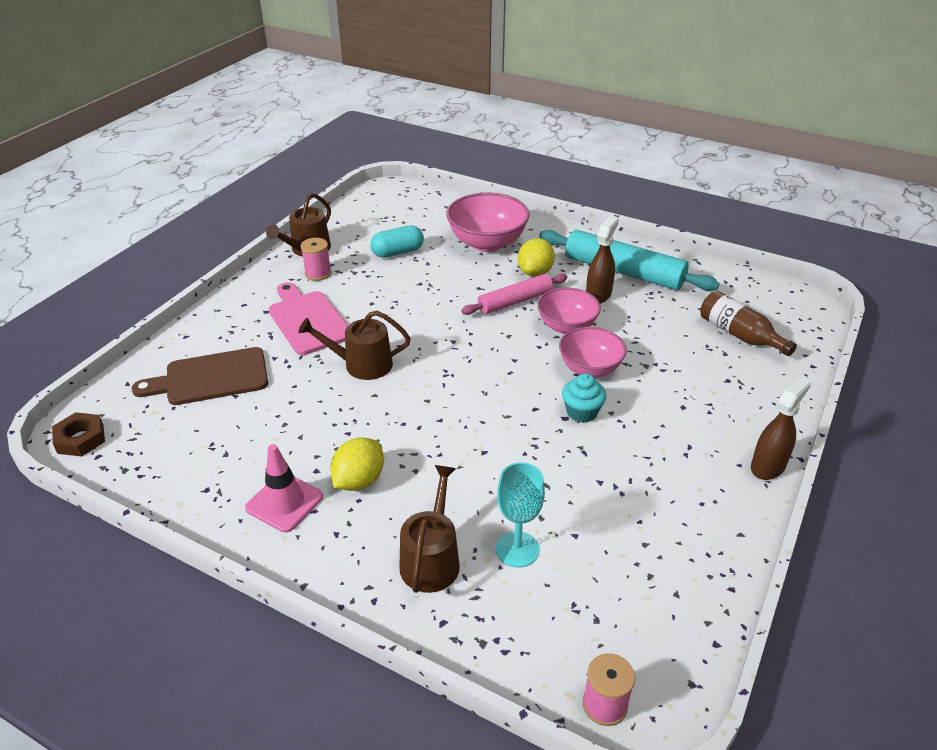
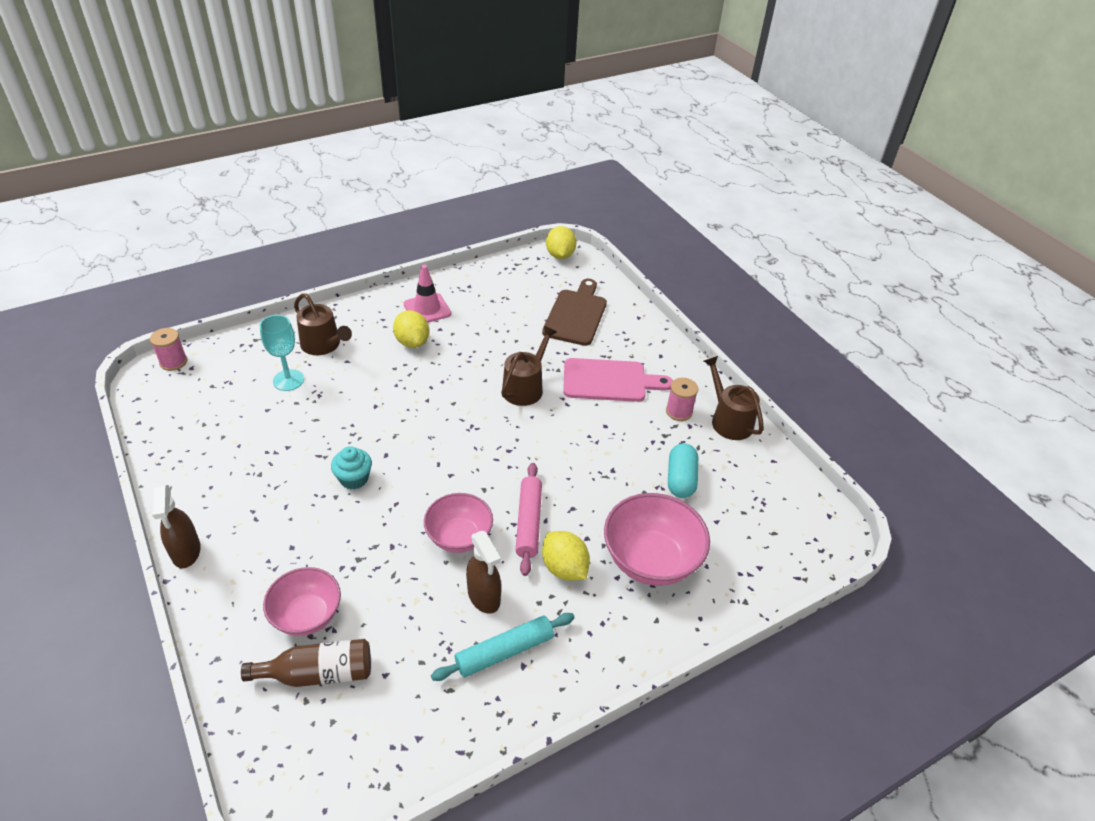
camera: 120 degrees right, 5 degrees up
brown nut [52,412,105,456] -> yellow lemon [546,226,576,259]
turquoise rolling pin [539,230,719,291] -> turquoise rolling pin [431,613,575,681], size x0.62
pink bowl [559,327,627,377] -> pink bowl moved to [263,567,341,636]

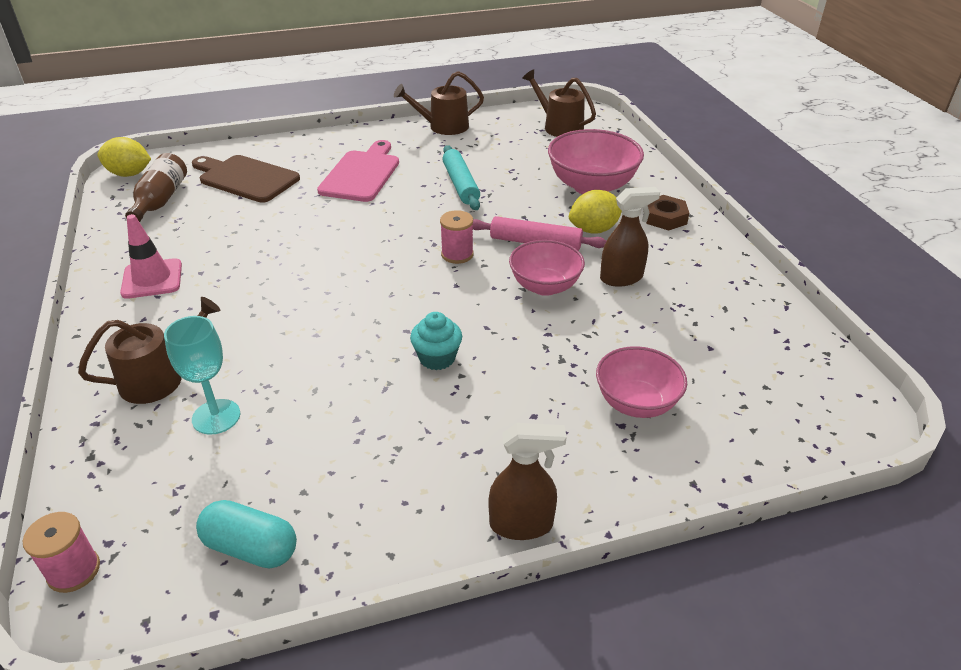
camera: 75 degrees left, 5 degrees down
brown bottle [241,639,371,687] -> brown bottle moved to [125,153,187,222]
yellow lemon [393,310,429,348] -> none
turquoise rolling pin [431,613,575,681] -> turquoise rolling pin moved to [442,145,480,210]
brown watering can [501,326,557,406] -> brown watering can moved to [522,69,596,137]
pink spool [666,378,698,421] -> pink spool moved to [440,210,474,264]
turquoise capsule [668,443,698,498] -> turquoise capsule moved to [196,500,297,568]
none -> brown nut [643,195,689,231]

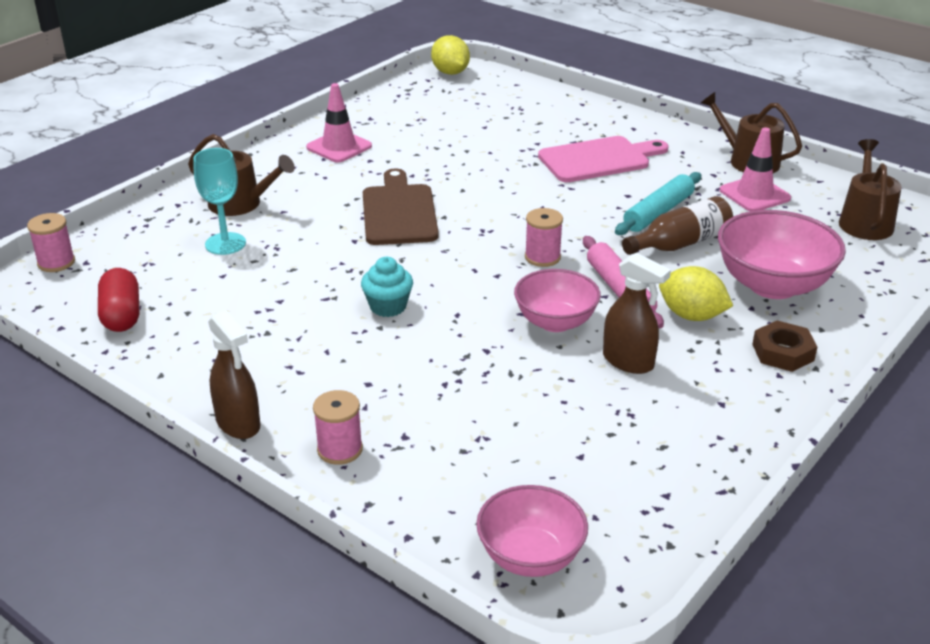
camera: 55 degrees right, 5 degrees down
brown bottle [125,153,187,222] -> brown bottle moved to [622,196,733,255]
brown cutting board [192,155,300,203] -> brown cutting board moved to [363,169,439,245]
turquoise capsule [196,500,297,568] -> red capsule [98,268,139,332]
pink bowl [596,346,687,418] -> pink bowl moved to [476,485,588,577]
none -> pink spool [313,390,363,465]
none -> pink traffic cone [720,128,791,211]

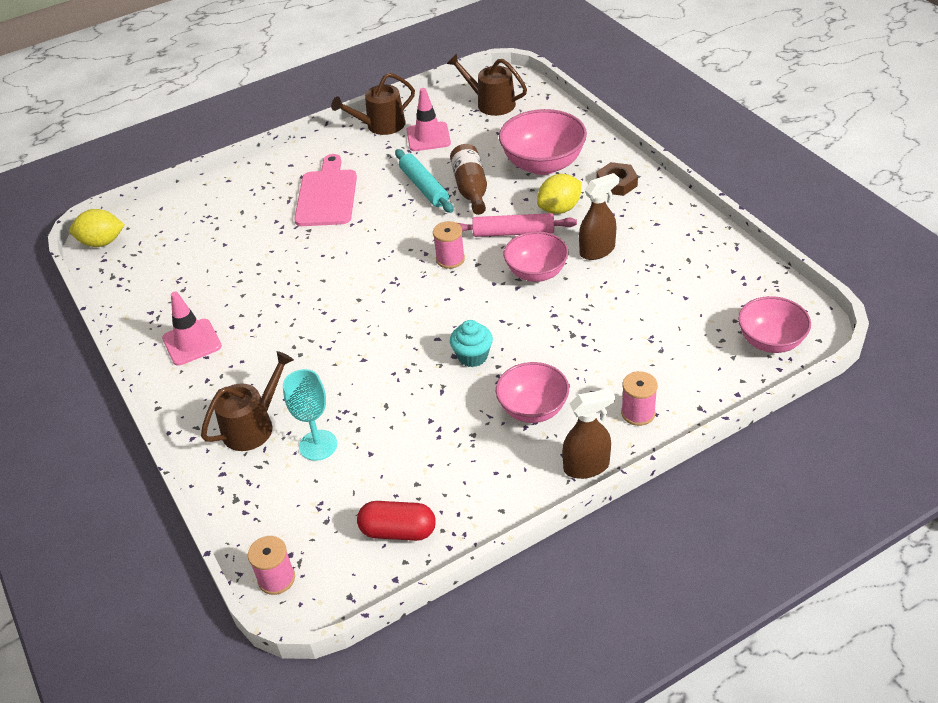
camera: 65 degrees left, 10 degrees up
brown cutting board [363,169,439,245] -> none
none -> pink bowl [496,362,569,423]

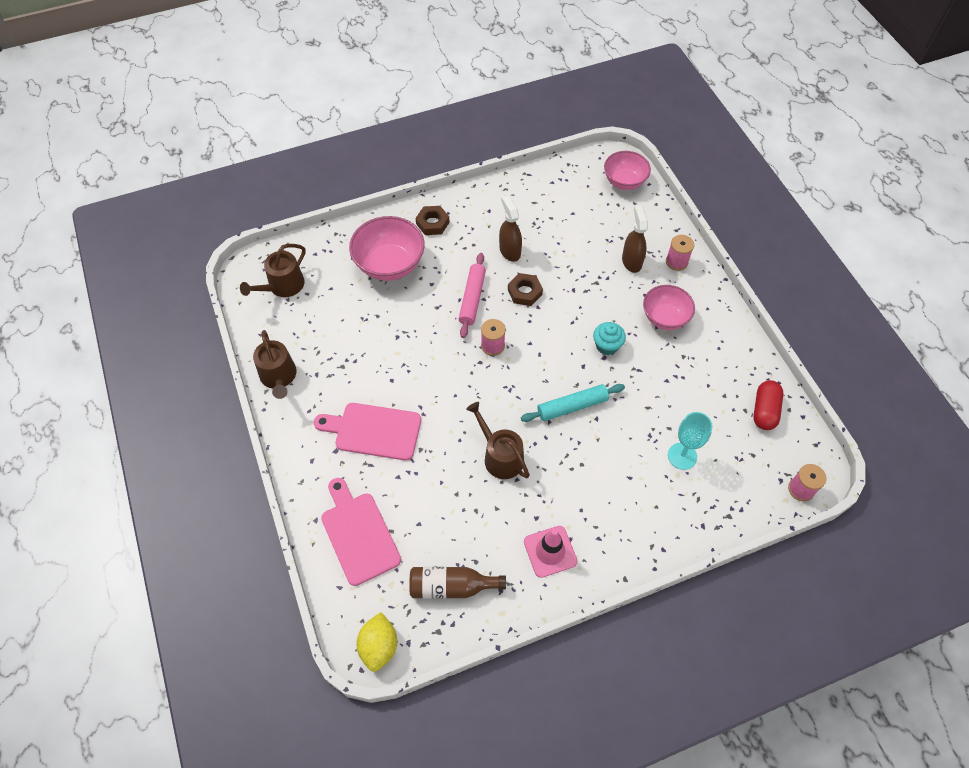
camera: 85 degrees left, 15 degrees up
brown watering can [201,351,294,451] -> brown watering can moved to [466,402,530,479]
turquoise rolling pin [395,149,454,213] -> turquoise rolling pin moved to [521,384,625,422]
pink traffic cone [407,88,451,151] -> none
brown bottle [450,144,487,215] -> brown bottle moved to [409,567,506,599]
pink bowl [504,232,569,282] -> brown nut [508,273,543,306]
yellow lemon [537,174,581,214] -> none
brown spray bottle [562,388,615,479] -> brown spray bottle moved to [622,205,648,273]
none -> pink cutting board [321,478,401,586]

